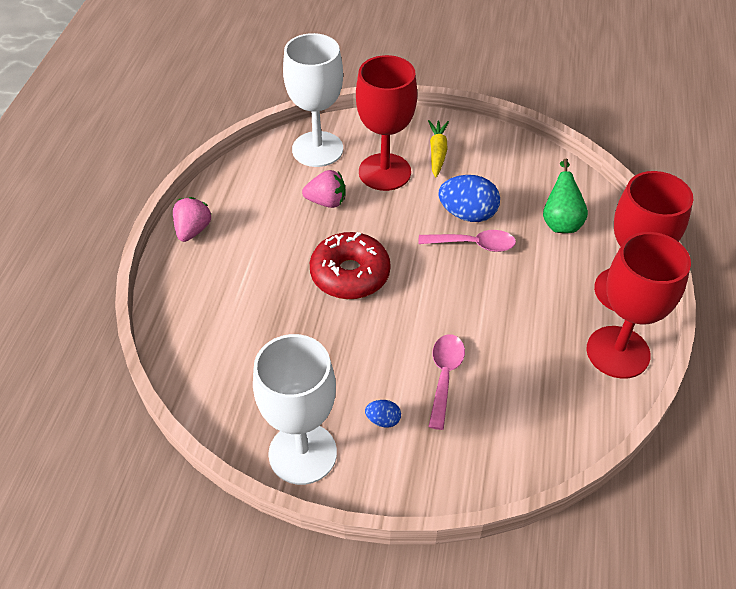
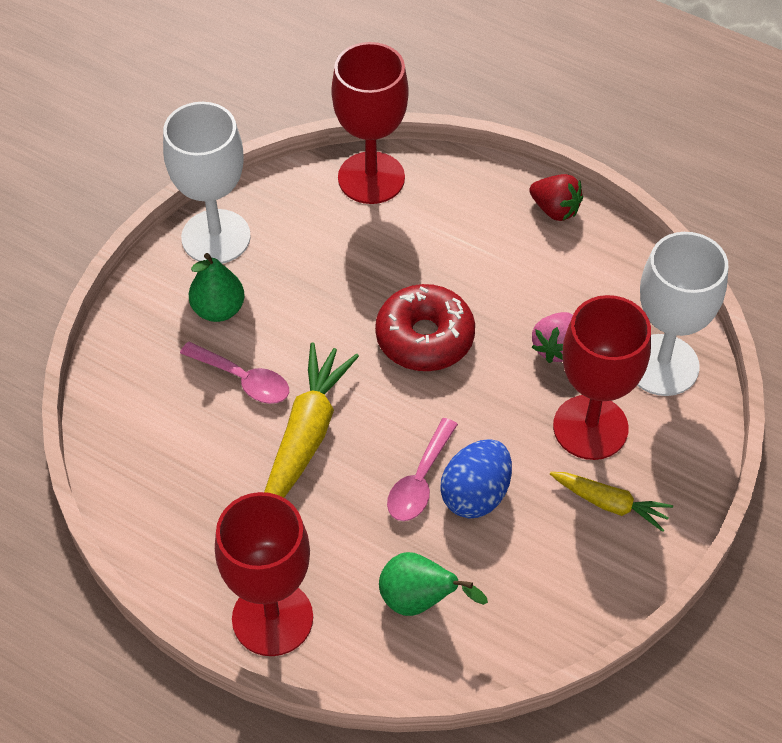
camera: 110 degrees right, 5 degrees up
pink strawberry [173,197,211,242] -> red strawberry [529,174,583,221]
blue egg [365,400,401,428] -> green pear [189,253,245,322]
red goblet [587,232,691,379] -> red goblet moved to [331,42,409,204]
none -> yellow carrot [264,342,359,498]

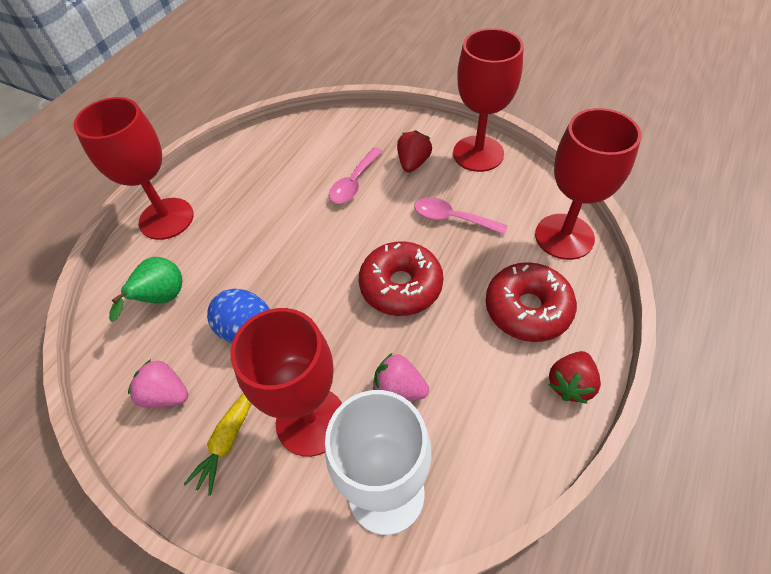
camera: 90 degrees right, 0 degrees up
white goblet [163,102,251,264] -> red goblet [453,28,524,172]
green pear [189,253,245,322] -> red strawberry [397,130,432,173]
yellow carrot [264,342,359,498] -> none
pink spoon [387,418,458,521] -> pink spoon moved to [414,197,508,235]
none -> pink strawberry [128,359,188,408]
none -> red donut [486,262,577,342]

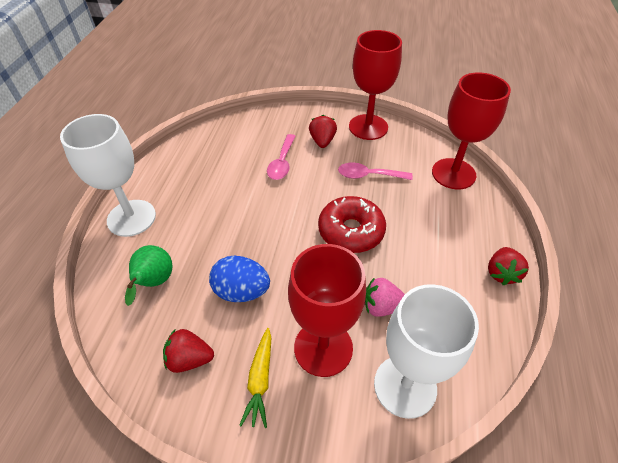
camera: 20 degrees left, 5 degrees down
red goblet [73,97,194,240] -> white goblet [60,114,156,237]
pink strawberry [128,359,188,408] -> red strawberry [163,329,214,373]
red donut [486,262,577,342] -> none

